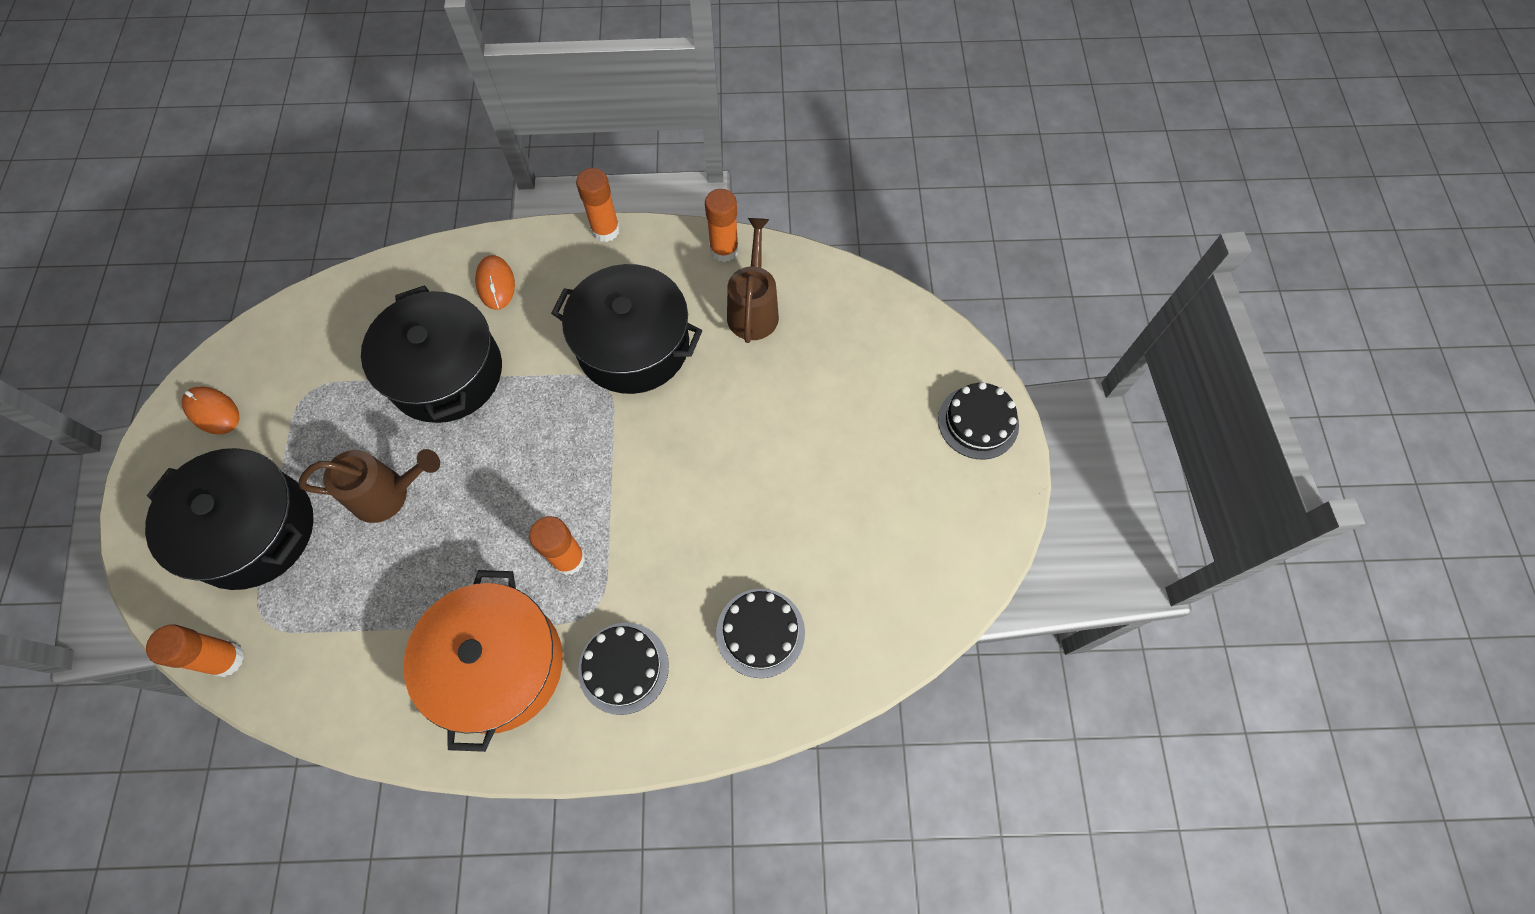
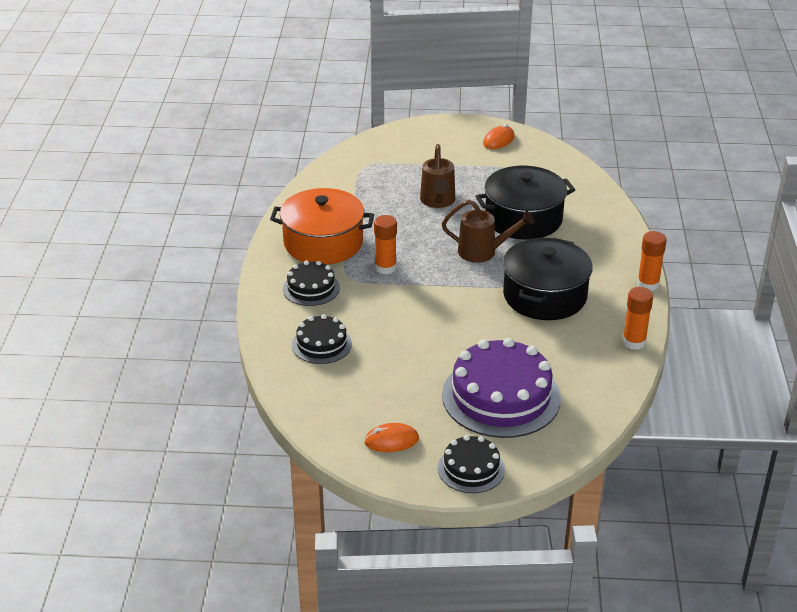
camera: 95 degrees right, 30 degrees down
black pot [145,448,314,590] -> none
orange glue stick [146,624,244,677] -> none
orange mouse [475,255,515,310] -> orange mouse moved to [364,423,419,452]
brown watering can [727,218,779,343] -> brown watering can moved to [442,200,534,263]
none -> purple cake [442,338,561,438]

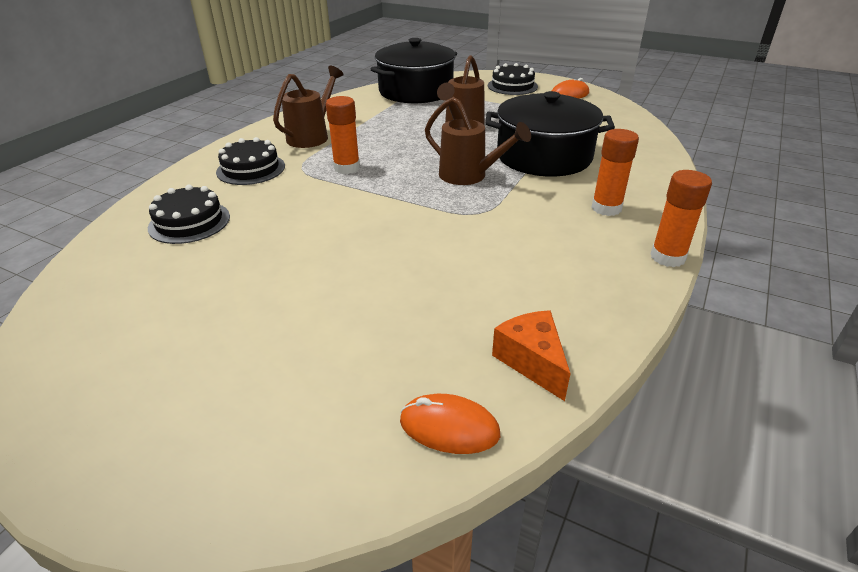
camera: 25 degrees right, 0 degrees up
orange pot [270,188,374,265] -> brown watering can [273,66,344,148]
orange mouse [364,423,419,452] -> orange mouse moved to [400,394,500,454]
black cake [438,435,505,493] -> black cake moved to [488,63,538,95]
purple cake [442,338,561,438] -> none
black pot [503,238,593,320] -> black pot moved to [371,38,457,103]
orange glue stick [622,287,653,350] -> orange glue stick moved to [591,129,639,216]
none -> orange cheese [492,310,571,401]

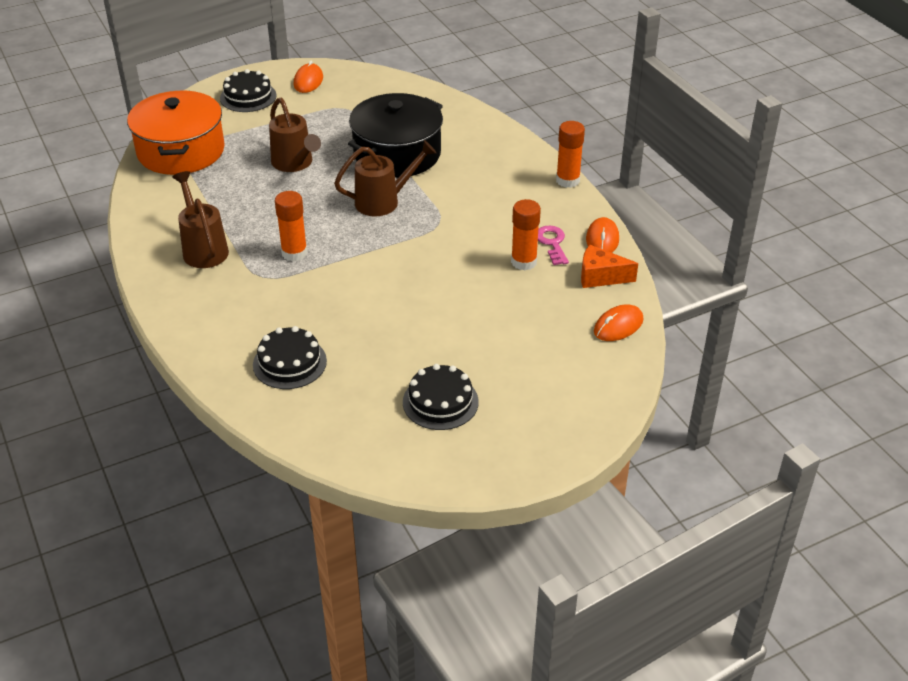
camera: 55 degrees left, 5 degrees up
black cake [216,137,285,185] -> black cake moved to [403,364,479,430]
black pot [371,38,457,103] -> orange pot [127,91,225,175]
orange glue stick [591,129,639,216] -> orange glue stick moved to [511,199,541,270]
none -> pink key [538,226,569,265]
none -> orange mouse [586,217,619,253]

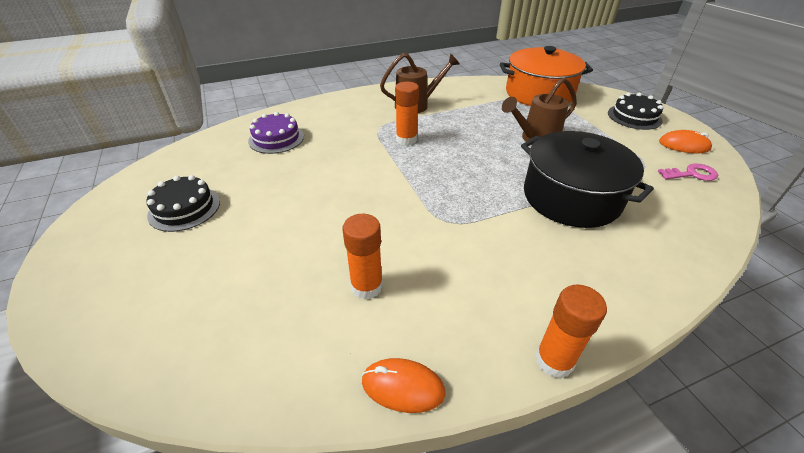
camera: 95 degrees right, 0 degrees up
black cake [253,326,327,389] -> purple cake [248,112,304,154]
brown watering can [334,140,436,216] -> none
pink key [538,226,569,265] -> pink key moved to [658,163,718,181]
orange cheese [581,245,638,288] -> none
orange mouse [594,304,643,341] -> none

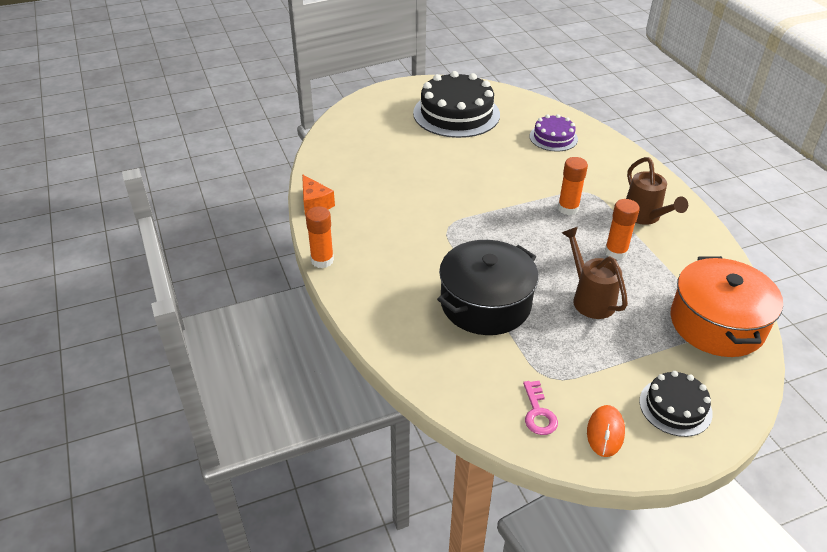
camera: 90 degrees right, 0 degrees up
black cake [146,175,220,232] -> black cake [413,71,500,138], size x1.88
orange glue stick [343,214,383,299] -> orange glue stick moved to [605,199,640,260]
orange mouse [362,358,445,413] -> orange cheese [302,174,335,215]

